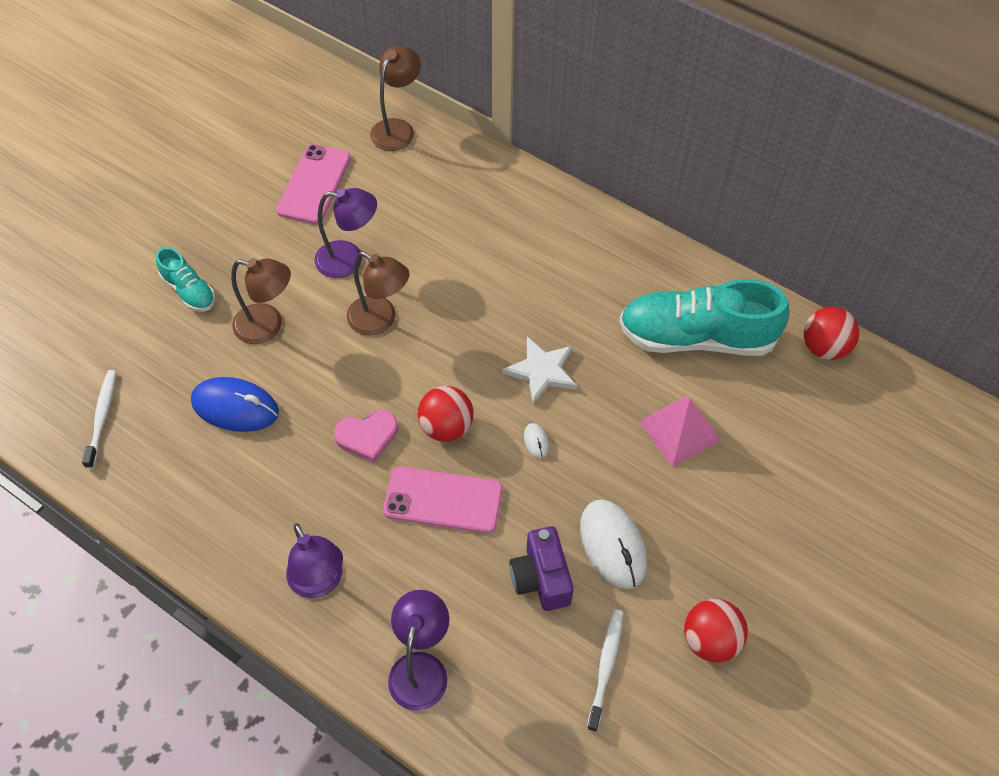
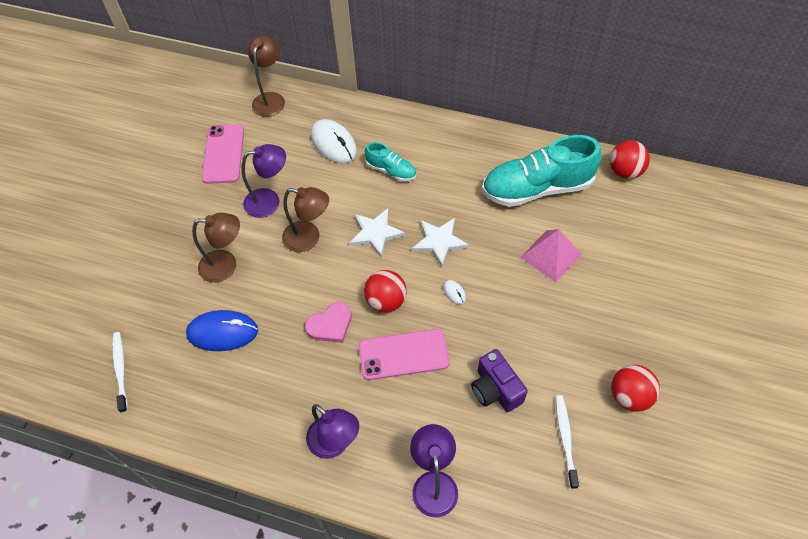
camera: 15 degrees left, 0 degrees up
turquoise shoe [156,247,215,312] -> turquoise shoe moved to [365,142,417,182]
white mouse [580,499,647,589] -> white mouse moved to [311,119,357,163]
none -> white star [349,208,405,257]

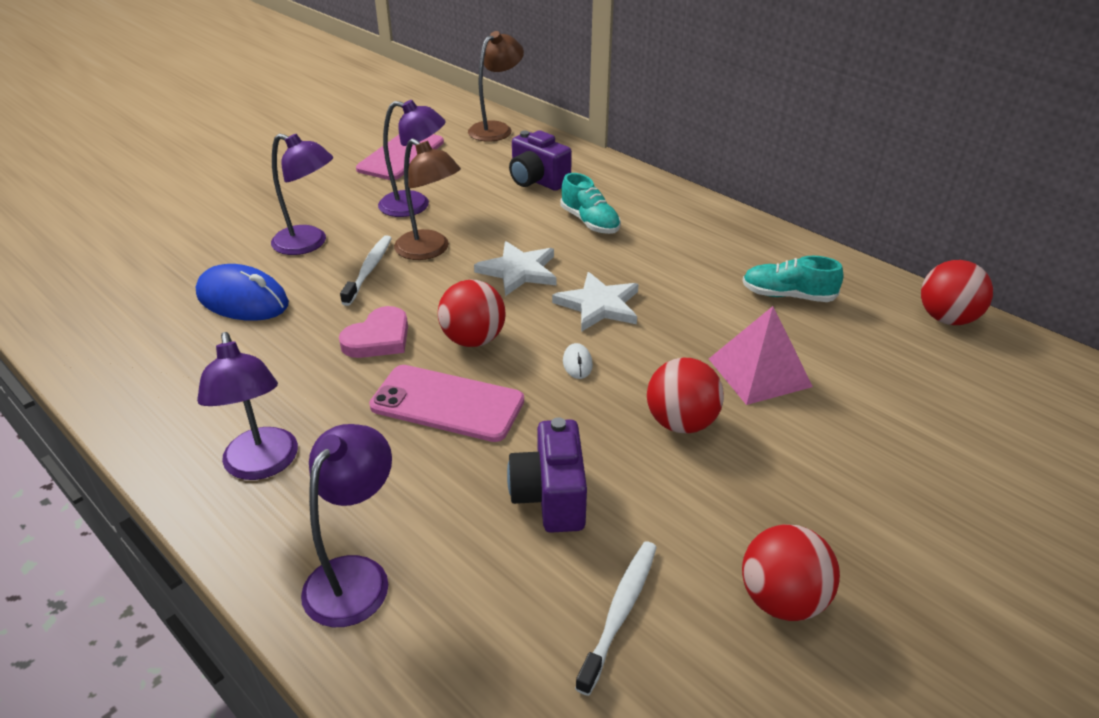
camera: 25 degrees right, 20 degrees down
white toothbrush [112,332,128,413] -> white toothbrush moved to [340,235,392,306]
brown lamp [192,213,240,283] -> purple lamp [271,134,333,255]
pink heart [305,302,352,343] -> pink heart turned 45 degrees counterclockwise [339,306,408,358]
white mouse [311,119,357,163] -> purple camera [509,130,572,191]
turquoise shoe [482,135,602,207] -> turquoise shoe [742,256,843,302], size x0.50
none -> red ball [647,358,724,434]

